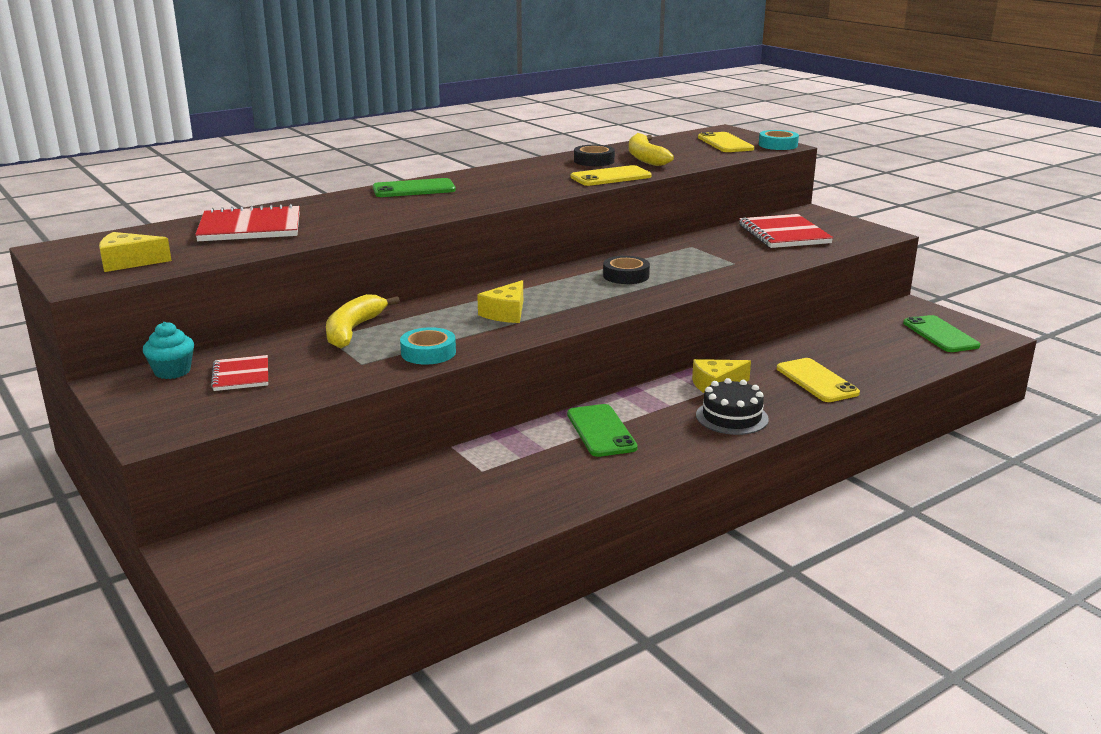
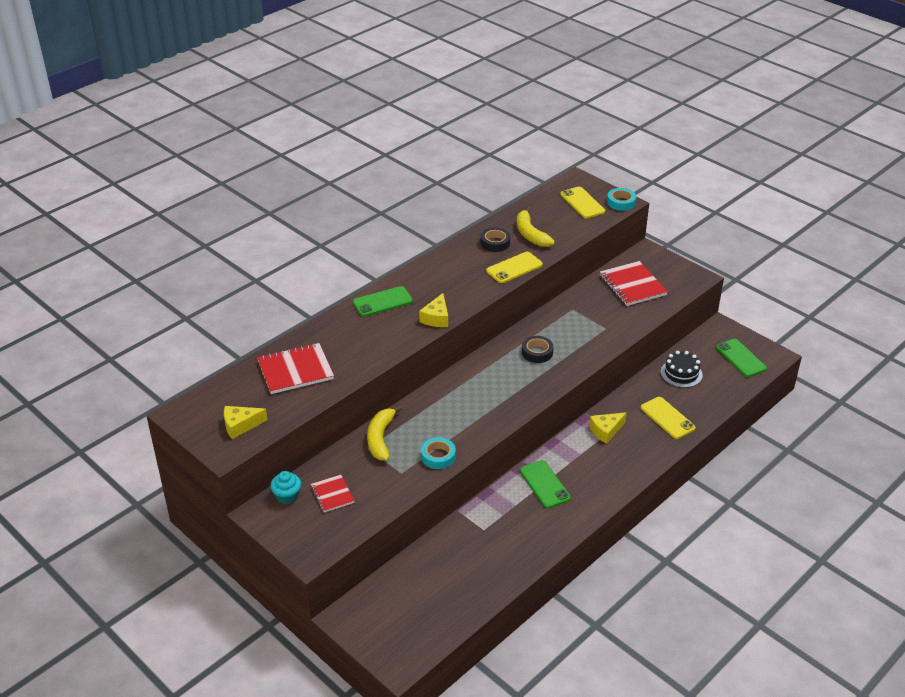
camera: 10 degrees left, 15 degrees up
yellow cheese [477,280,523,323] -> yellow cheese moved to [419,293,448,327]
black cake [696,378,769,435] -> black cake moved to [661,351,703,388]

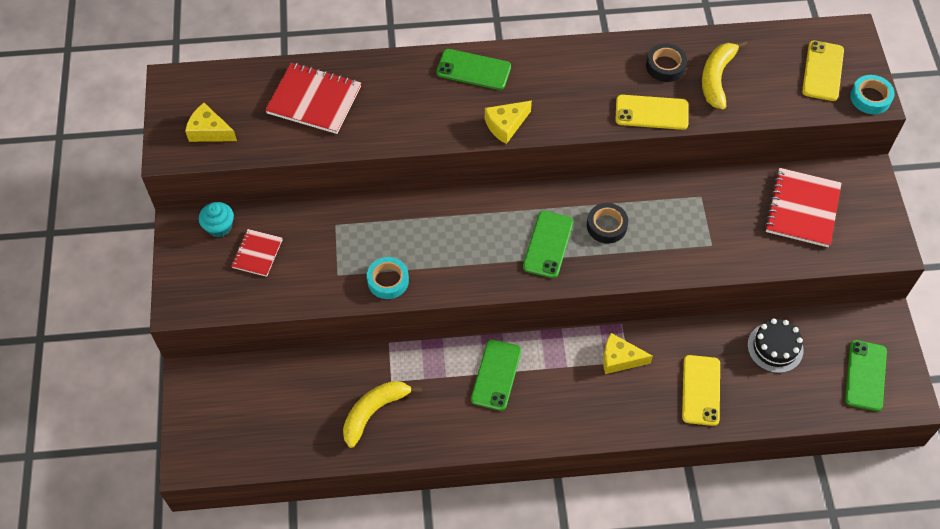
camera: 40 degrees right, 20 degrees up
yellow banana [367,405,403,461] -> yellow banana moved to [343,381,422,448]
none -> green phone [523,211,573,278]

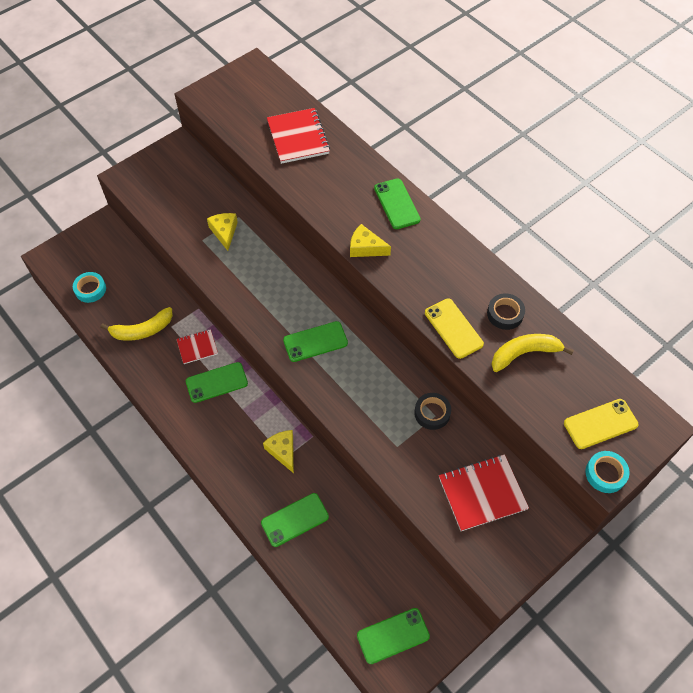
camera: 55 degrees right, 0 degrees up
yellow cheese [185,103,237,142] -> yellow cheese moved to [207,213,238,251]
turquoise cupcake [199,202,234,238] -> none
red notebook [231,229,283,277] -> red notebook moved to [176,329,218,364]
yellow banana [343,381,422,448] -> yellow banana turned 150 degrees clockwise [101,307,173,341]
turquoise tape [367,257,409,299] -> turquoise tape moved to [73,272,106,303]
black tape [587,203,628,244] -> black tape moved to [414,393,451,430]
yellow phone [682,355,720,426] -> green phone [261,493,329,547]
black cake [748,319,803,373] -> none

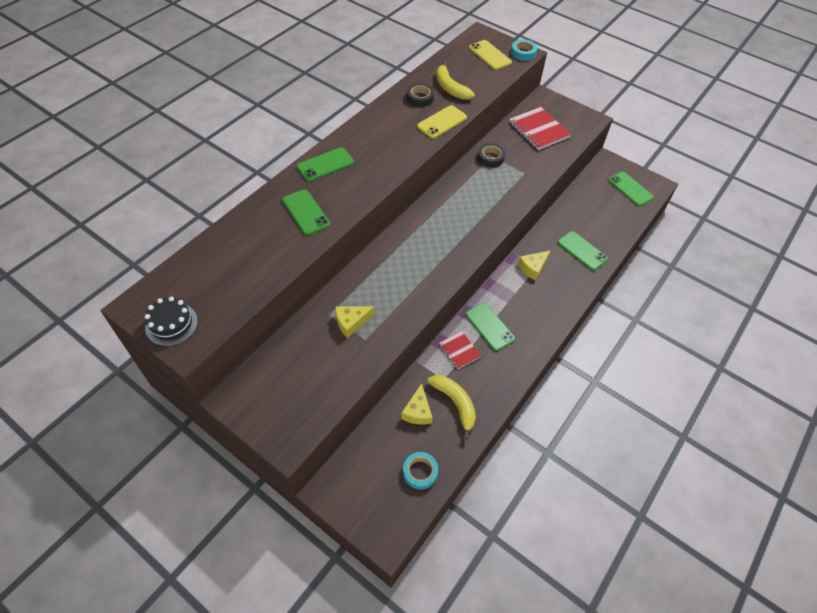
camera: 105 degrees left, 5 degrees down
red notebook [267,108,330,164] -> none
green phone [283,321,348,362] -> green phone moved to [282,189,330,235]
yellow cheese [350,224,391,257] -> yellow cheese moved to [401,383,433,424]
none -> black cake [145,296,198,346]

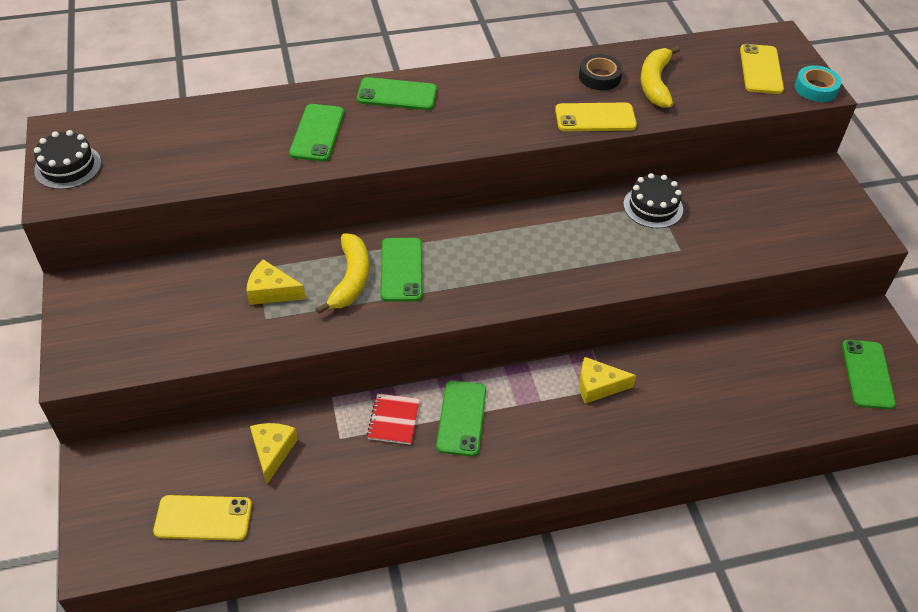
camera: 40 degrees right, 5 degrees down
yellow cheese [401,383,433,424] -> yellow cheese turned 135 degrees clockwise [250,423,298,484]
turquoise tape [403,452,438,490] -> yellow phone [153,495,252,541]
yellow banana [428,375,476,439] -> yellow banana moved to [316,233,369,314]
black tape [477,143,505,168] -> black cake [623,173,683,228]
red notebook [509,107,571,150] -> none
green phone [558,231,608,271] -> green phone moved to [380,238,422,302]

